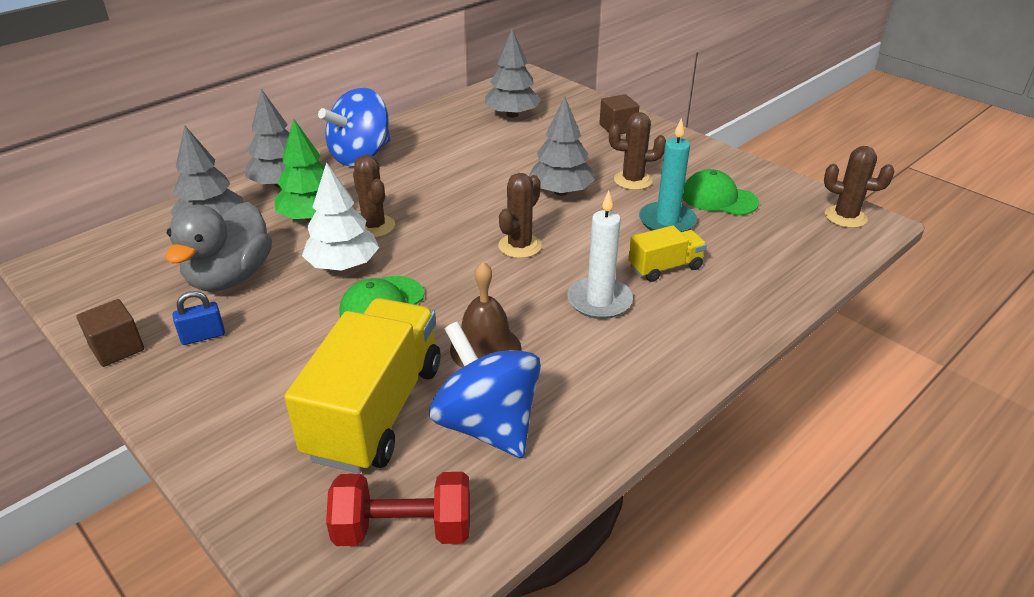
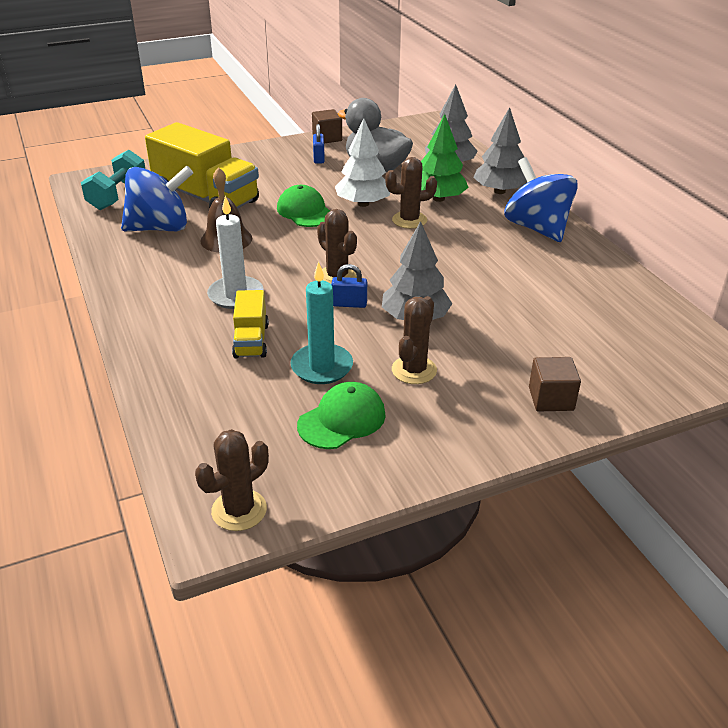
camera: 110 degrees right, 0 degrees up
red dumbbell [326,472,470,546] -> turquoise dumbbell [81,150,145,210]
grey tree [485,29,541,118] -> none
none -> blue padlock [331,264,367,308]

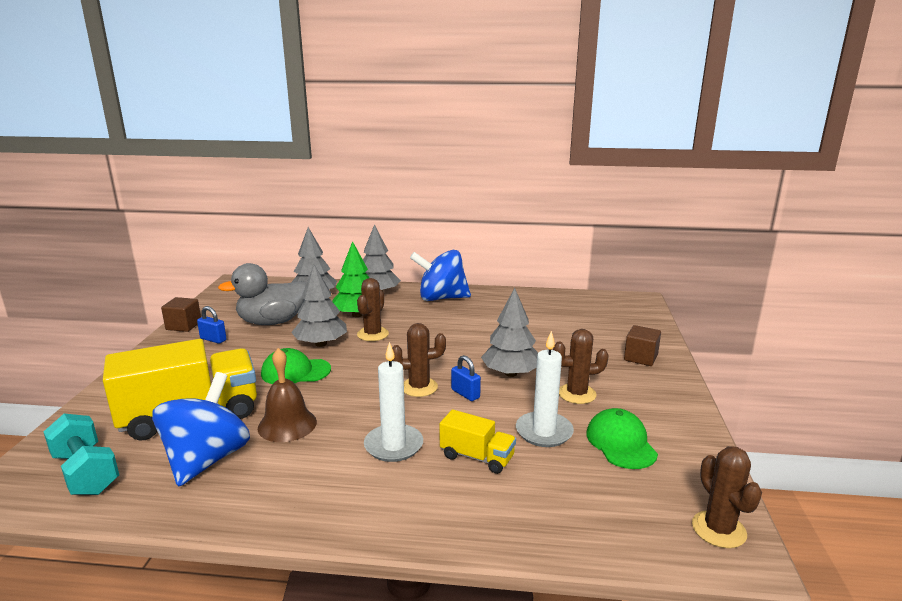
camera: 60 degrees left, 15 degrees down
turquoise candle [290,261,353,384] -> white candle [516,331,574,447]
blue padlock [331,264,367,308] -> blue padlock turned 75 degrees counterclockwise [451,355,481,401]
white tree [335,118,390,207] -> grey tree [291,265,347,347]
brown cactus [392,296,437,384] -> brown cactus turned 60 degrees counterclockwise [553,329,609,404]

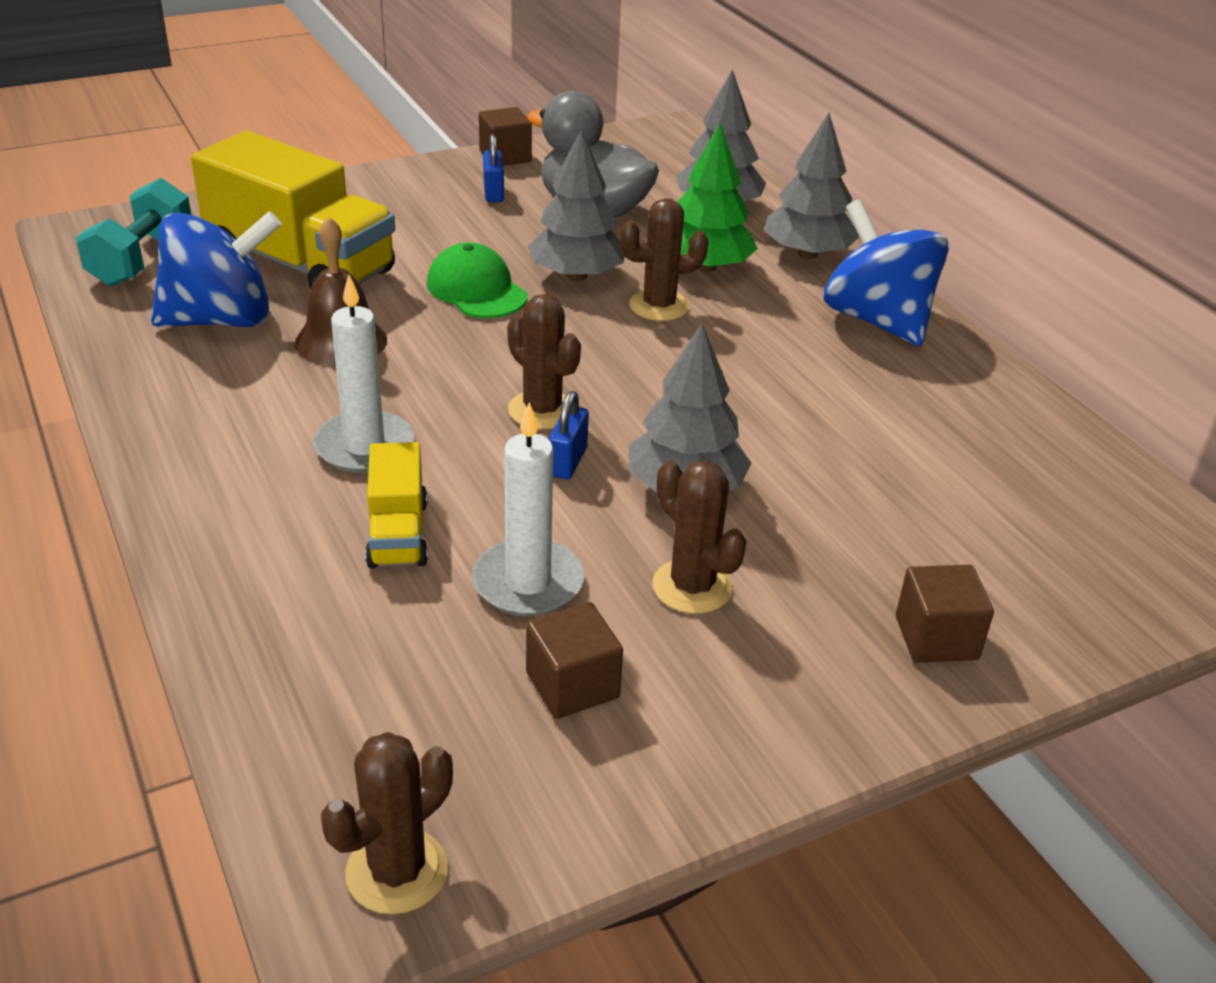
camera: 55 degrees right, 15 degrees up
green cap [586,408,658,469] -> brown cube [526,602,623,719]

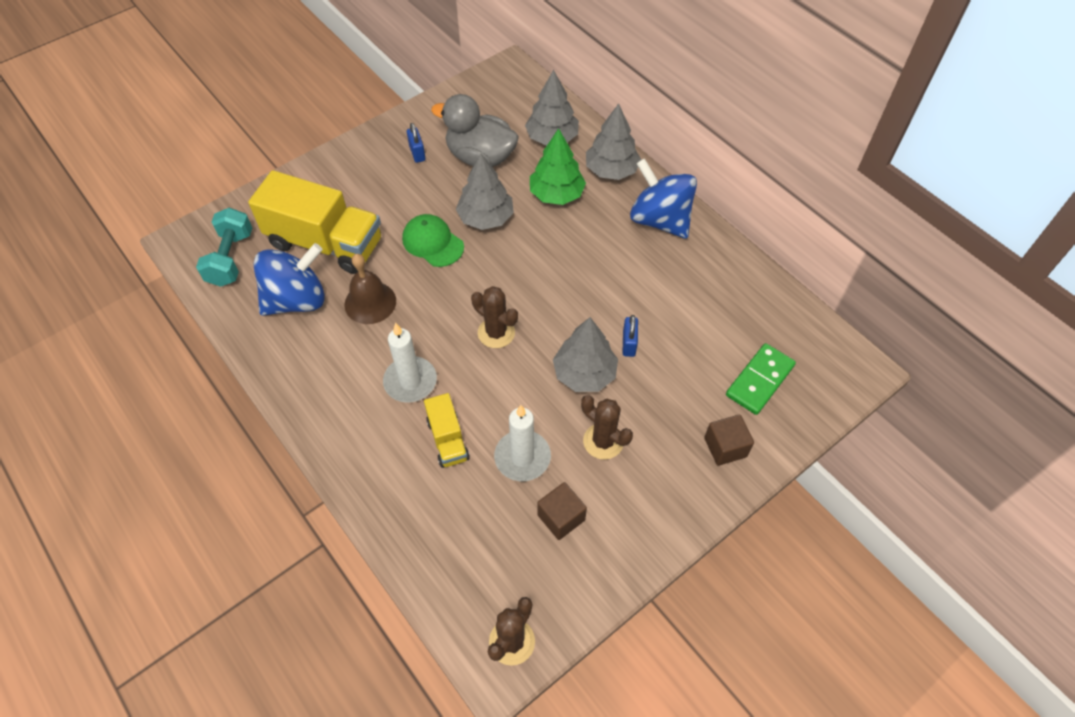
camera: 10 degrees left, 20 degrees up
brown cube [479,107,532,166] -> none
blue padlock [549,391,589,479] -> blue padlock moved to [622,315,638,357]
brown cactus [620,198,708,321] -> none
none -> green domino [726,343,796,415]

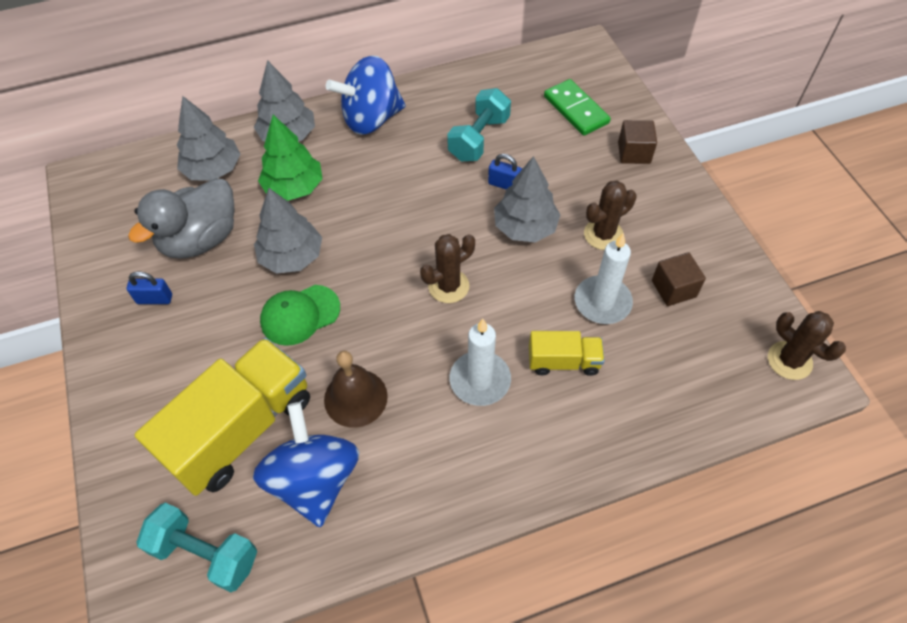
camera: 70 degrees left, 0 degrees up
none -> turquoise dumbbell [447,88,511,161]

